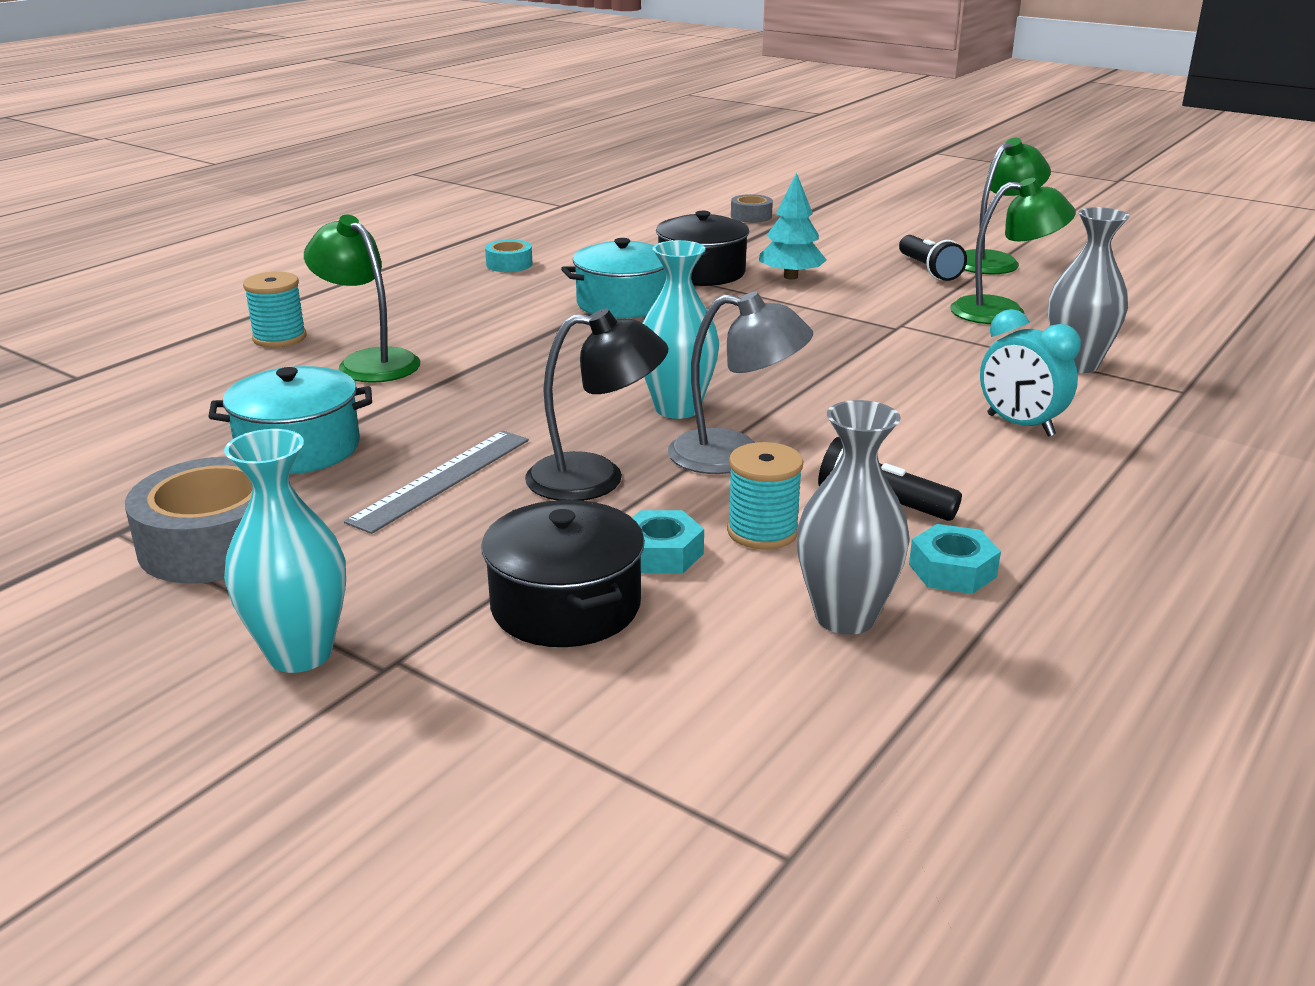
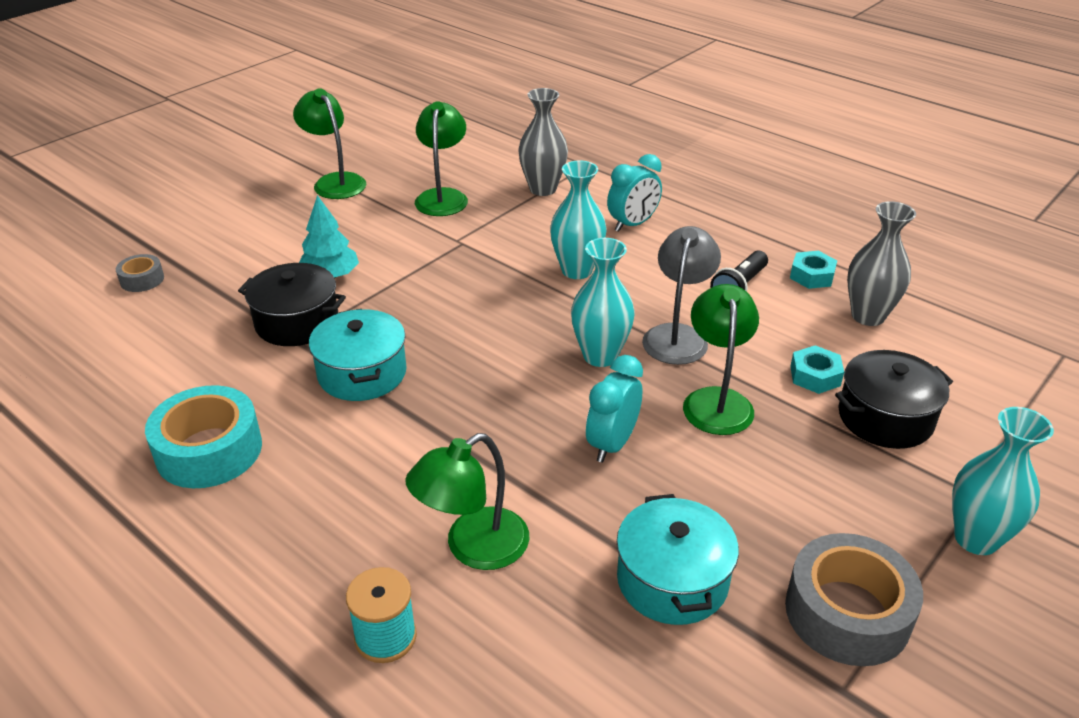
camera: 85 degrees left, 10 degrees up
grey ruler [344,431,529,534] -> none
turquoise tape [485,239,533,272] -> turquoise tape [145,385,262,488], size x1.98
black lamp [525,308,669,501] -> green lamp [683,284,759,435]
turquoise spool [727,442,803,550] -> none
black flashlight [899,235,967,281] -> none
none -> turquoise vase [550,160,606,279]
none -> turquoise clock [586,355,643,463]

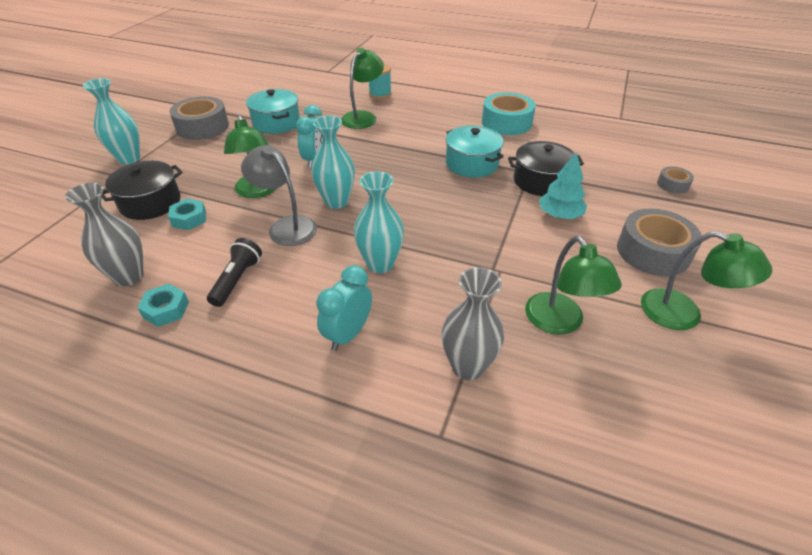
camera: 160 degrees right, 5 degrees up
grey lamp [642,226,721,365] -> grey lamp turned 135 degrees clockwise [241,145,317,246]
none -> grey tape [617,209,702,276]

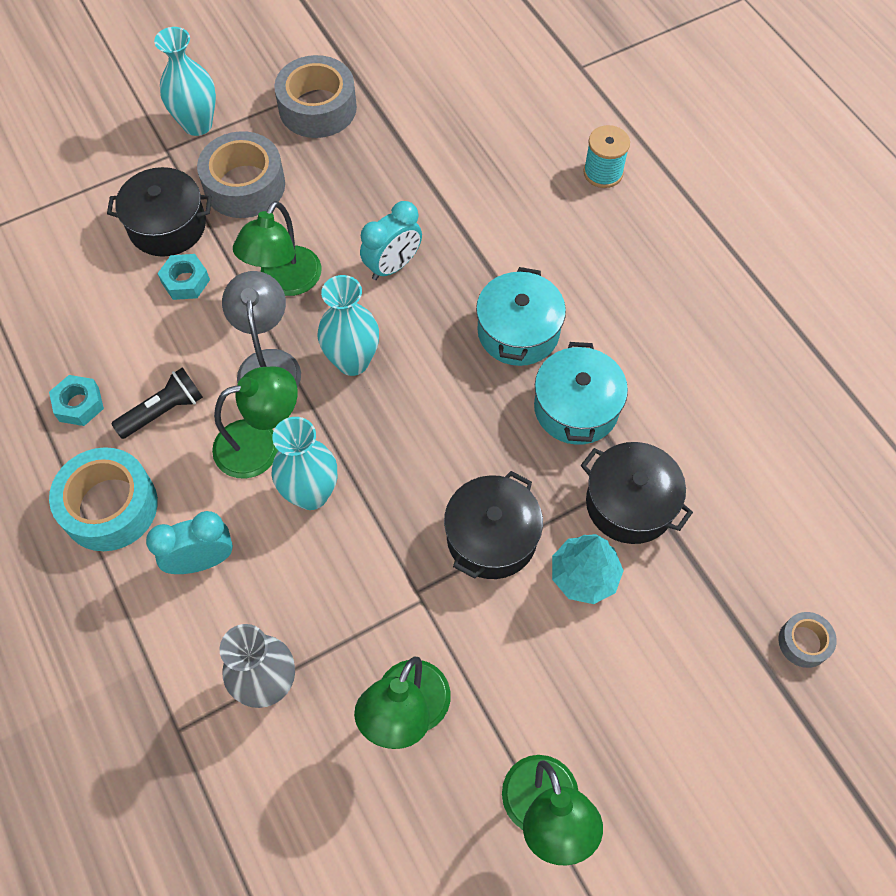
camera: 40 degrees right, 20 degrees up
grey vase [65,183,144,286] -> none
turquoise pot [246,89,300,134] -> turquoise pot moved to [476,267,566,366]
green lamp [341,48,384,129] -> green lamp moved to [212,367,297,479]
turquoise tape [482,92,536,135] -> turquoise tape moved to [49,447,158,551]
grey tape [617,209,702,276] -> grey tape moved to [197,131,285,218]
none -> black pot [444,471,543,579]

